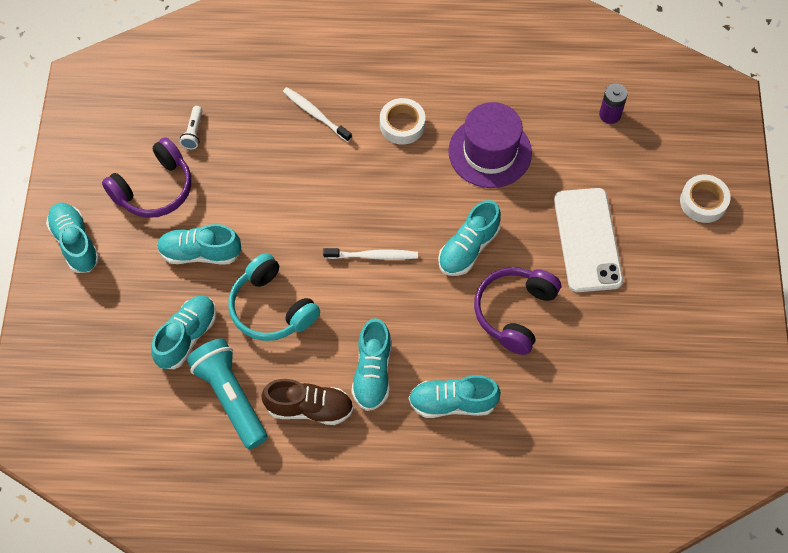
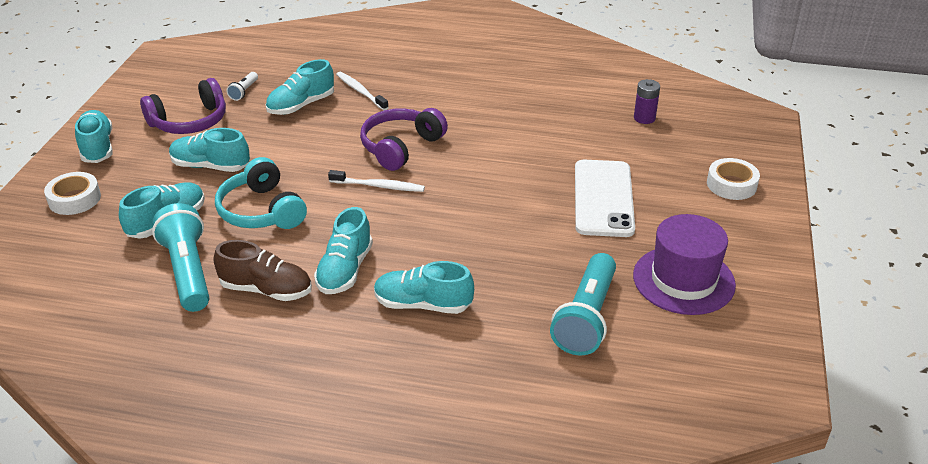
camera: 10 degrees right, 25 degrees down
white tape [380,98,425,145] -> white tape moved to [44,172,101,215]
turquoise shoe [438,200,501,276] -> turquoise shoe moved to [265,59,334,115]
purple hat [448,102,532,188] -> purple hat moved to [633,214,736,315]
purple headphones [474,267,561,355] -> purple headphones moved to [360,108,448,171]
none -> turquoise flashlight [550,253,616,355]

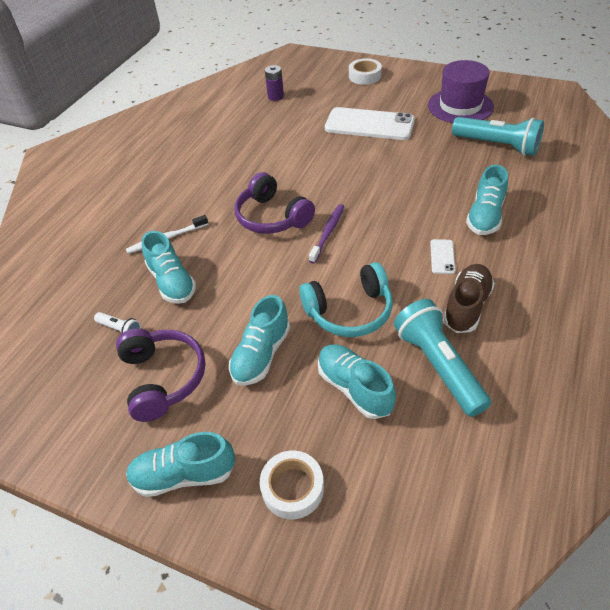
camera: 75 degrees left, 10 degrees up
turquoise flashlight [152,203,209,312] -> turquoise flashlight turned 75 degrees clockwise [394,299,491,417]
turquoise shoe [314,207,373,294] -> white phone [430,239,455,274]
white toothbrush [328,170,425,192] -> purple toothbrush [309,204,344,263]

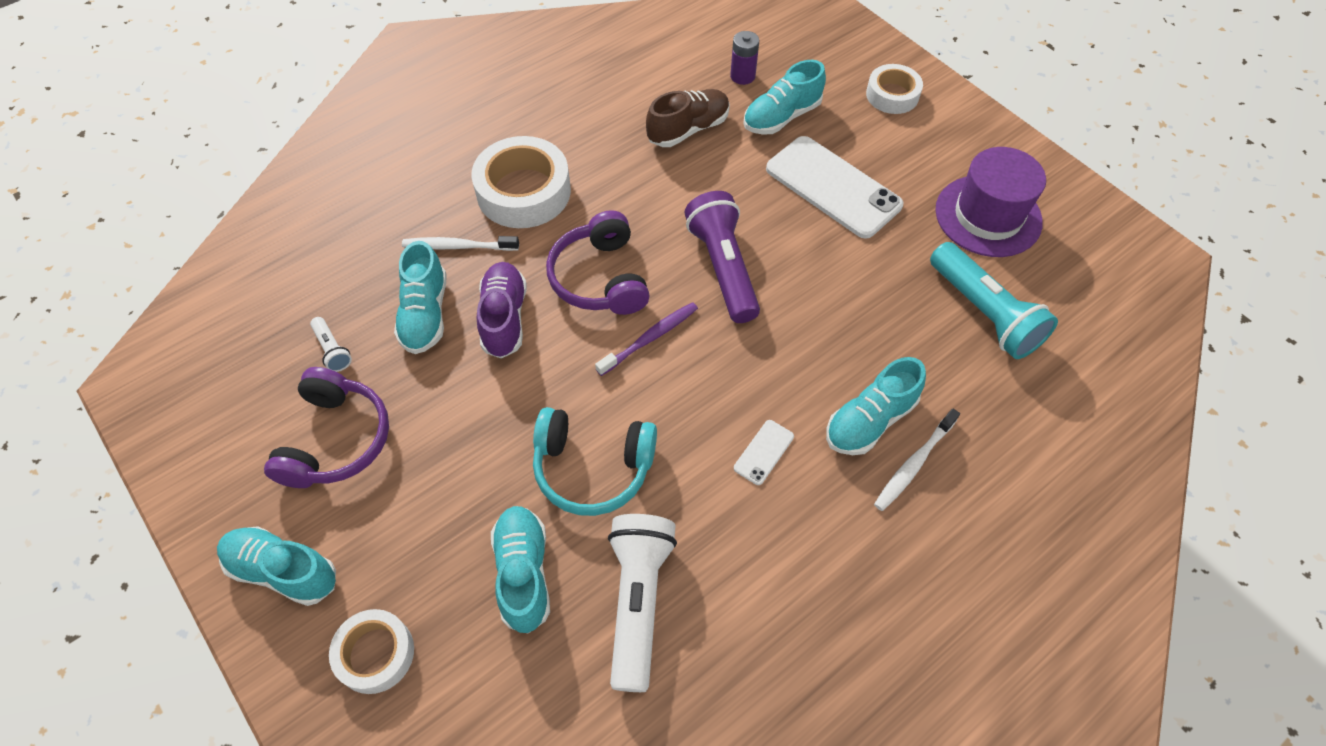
camera: 25 degrees right, 10 degrees up
turquoise shoe [229,295,290,386] -> turquoise shoe moved to [743,60,826,135]
turquoise flashlight [394,299,491,417] -> white flashlight [608,514,677,692]
brown shoe [443,264,495,333] -> brown shoe moved to [646,89,730,147]
none -> white tape [471,136,571,228]
none -> purple shoe [477,262,527,358]
none -> purple flashlight [685,191,760,323]
none -> white toothbrush [874,408,960,511]

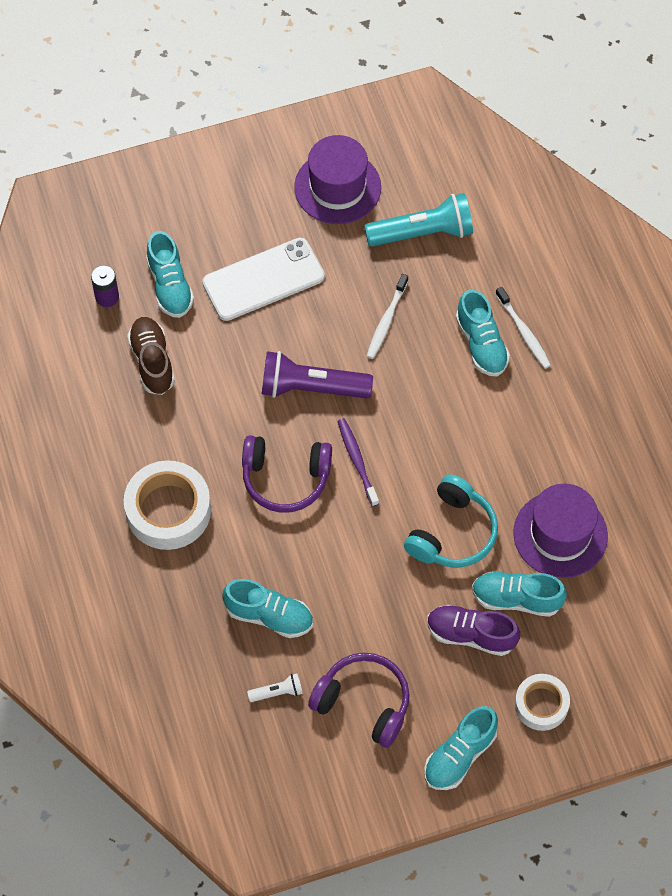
camera: 70 degrees left, 5 degrees up
white toothbrush [402,236,519,251] -> white toothbrush moved to [367,274,408,359]
purple shoe [477,262,527,358] -> purple shoe moved to [427,605,520,656]
white flashlight [608,514,677,692] -> purple hat [513,484,608,578]
white phone [734,420,794,485] -> none
white tape [866,64,923,114] -> none

